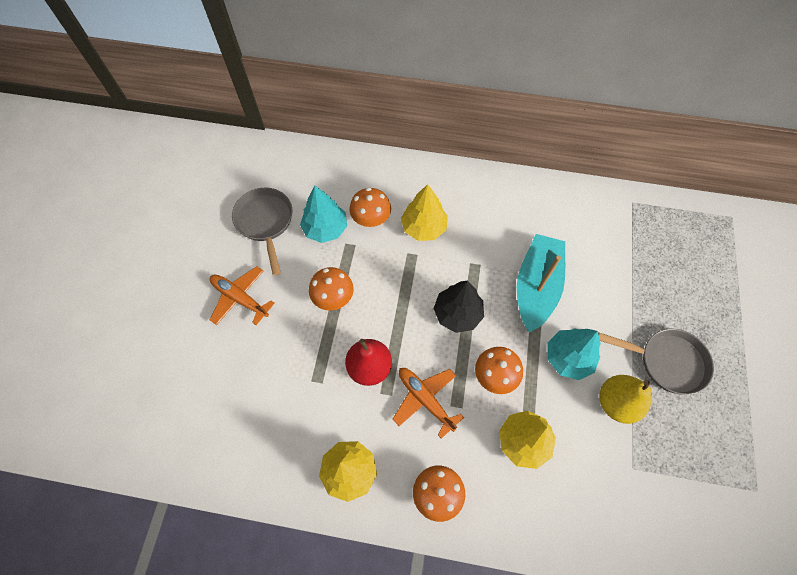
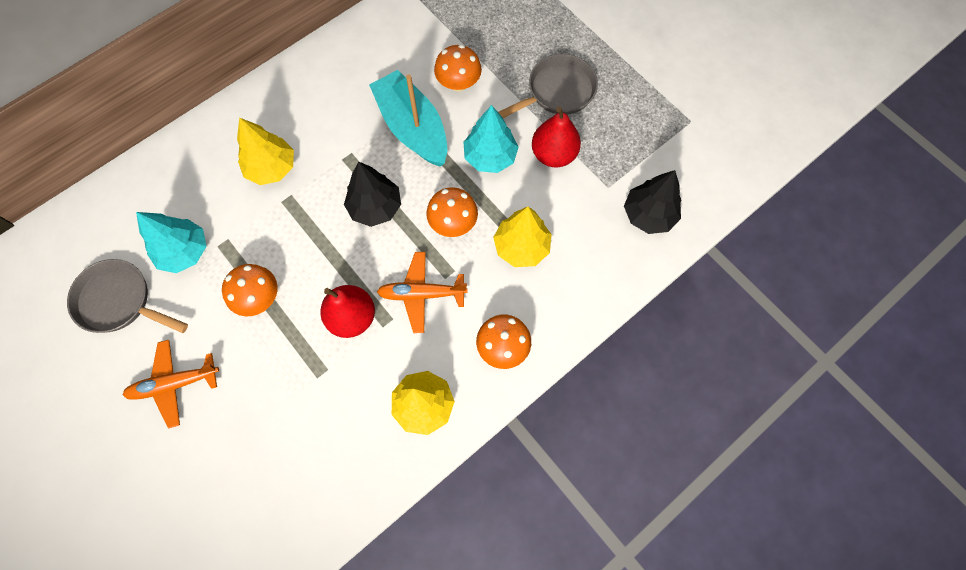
camera: 50 degrees left, 5 degrees up
orange mushroom [349,187,391,227] -> orange mushroom moved to [434,45,482,92]
yellow pear [600,375,651,424] -> red pear [532,107,581,167]
none -> black tree [624,170,681,234]

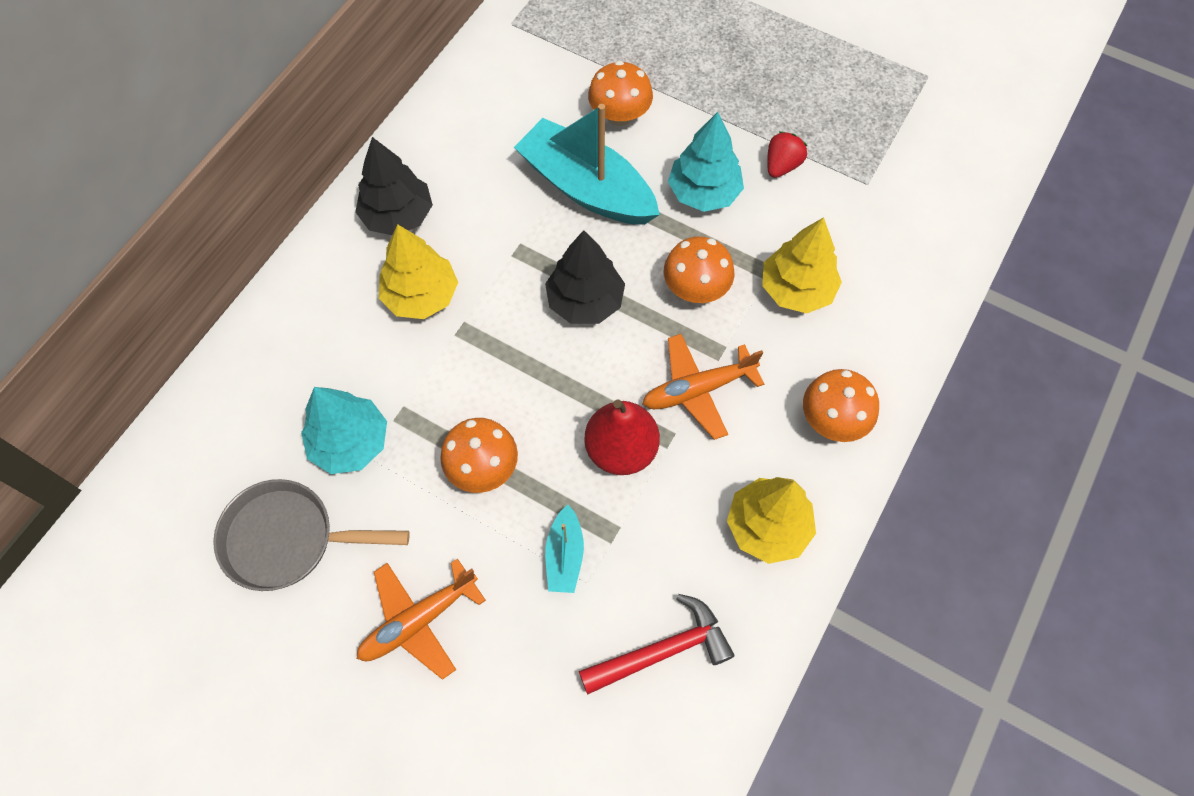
camera: 20 degrees left, 5 degrees down
grey pan [498,54,598,118] -> none
red pear [532,107,581,167] -> red strawberry [767,131,807,178]
black tree [624,170,681,234] -> black tree moved to [355,137,433,235]
none -> turquoise boat [545,505,584,593]
none -> red hammer [579,594,734,694]

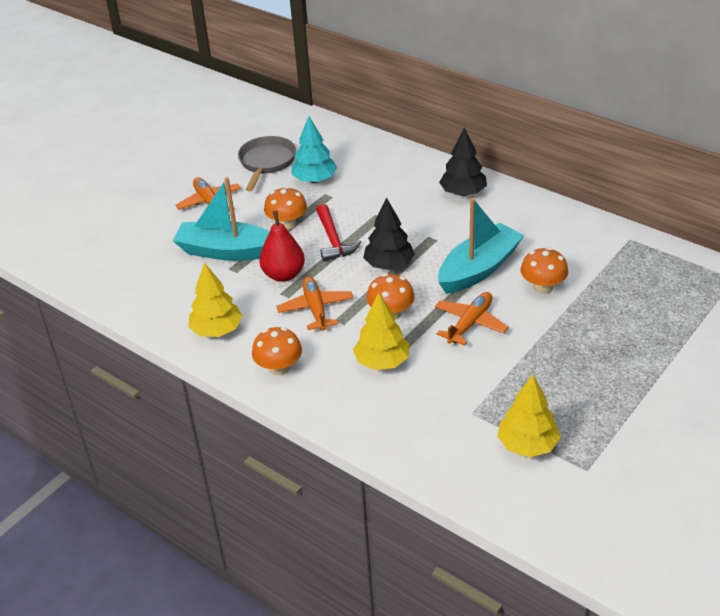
camera: 100 degrees right, 25 degrees down
yellow tree [379,224,458,319] -> yellow tree moved to [497,375,560,457]
turquoise boat [545,505,584,593] -> turquoise boat [173,177,270,261], size x2.14
red hammer [579,594,734,694] -> red hammer moved to [316,204,361,261]
turquoise tree [668,112,744,212] -> orange plane [435,292,509,346]
red strawberry [767,131,807,178] -> none

